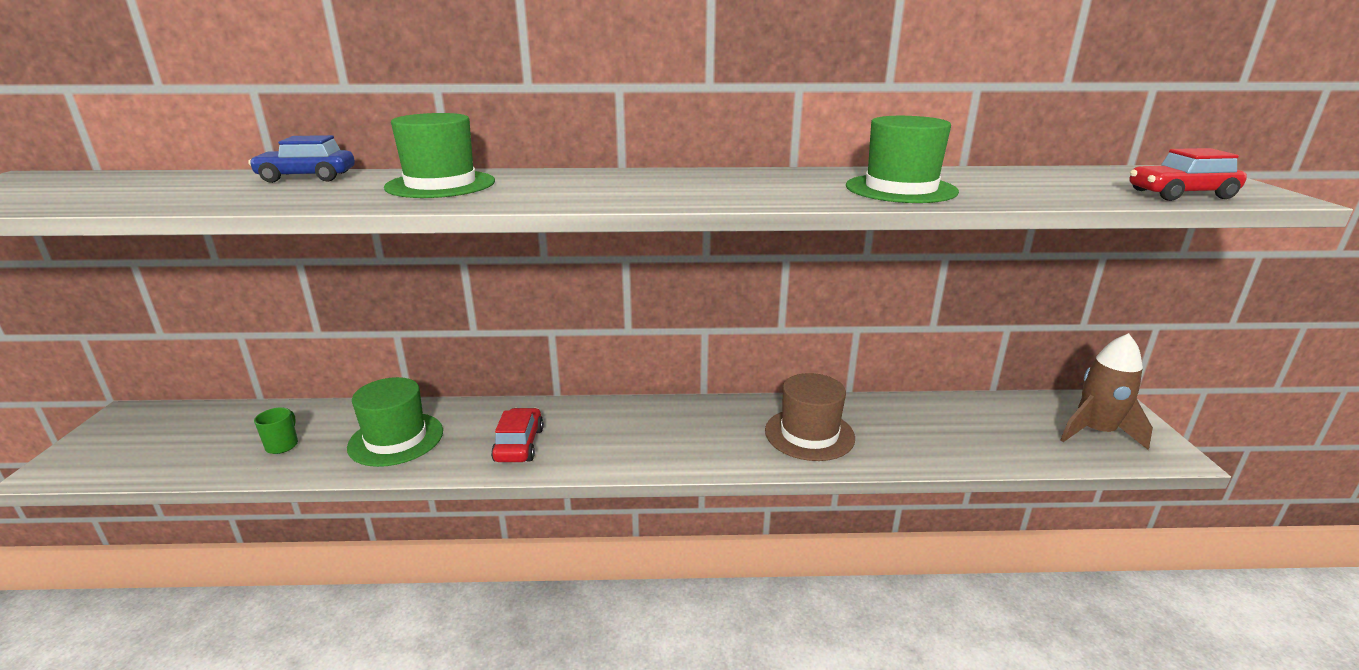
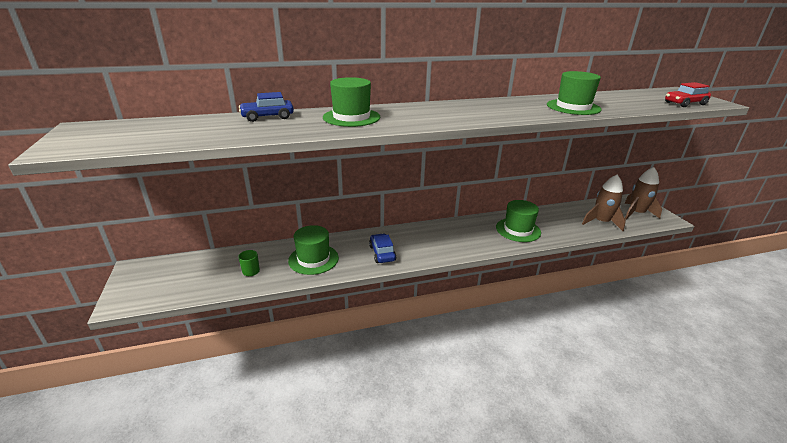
camera: 15 degrees left, 5 degrees up
red car [491,408,544,462] -> blue car [369,233,397,263]
brown hat [765,373,855,461] -> green hat [496,200,541,242]
none -> brown rocket [582,175,626,231]

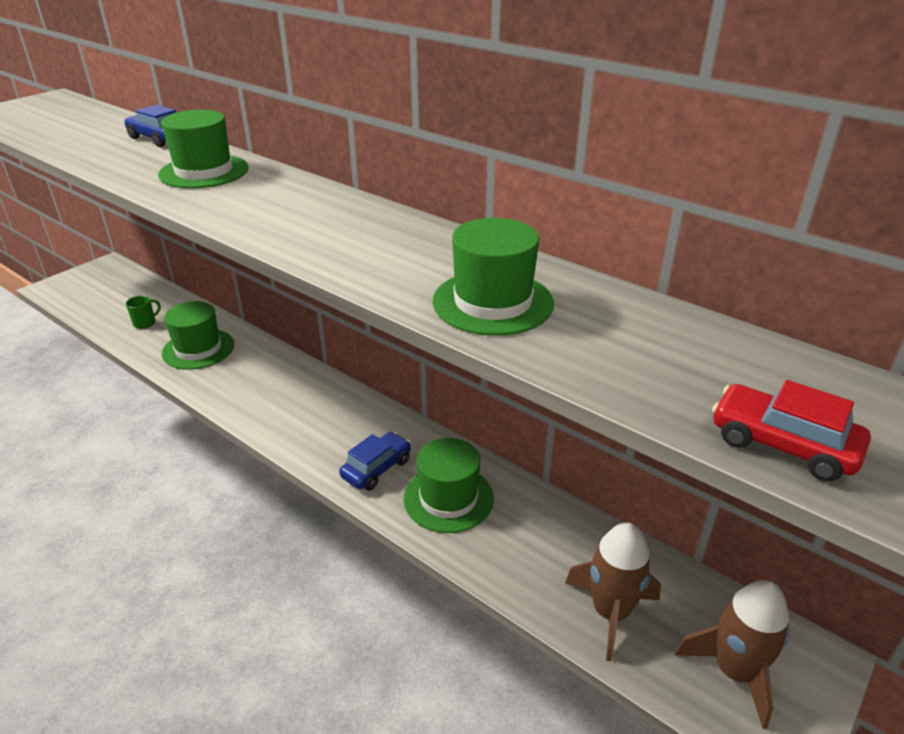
camera: 55 degrees right, 5 degrees up
blue car [369,233,397,263] -> blue car moved to [339,432,411,491]

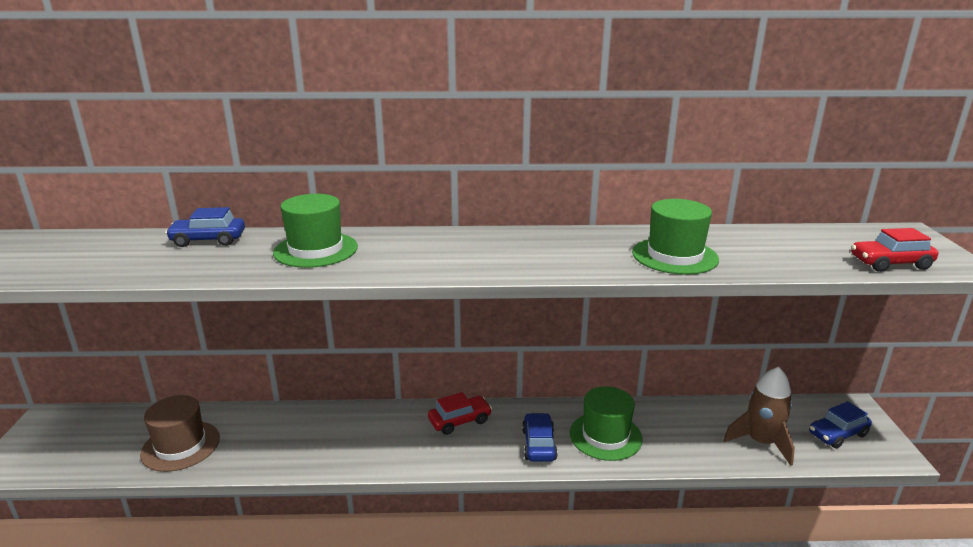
camera: 40 degrees left, 10 degrees down
green mug [126,296,161,329] -> brown hat [140,395,220,472]
green hat [162,301,234,370] -> none
brown rocket [675,580,789,729] -> blue car [809,401,872,449]
none -> red car [428,392,492,435]

